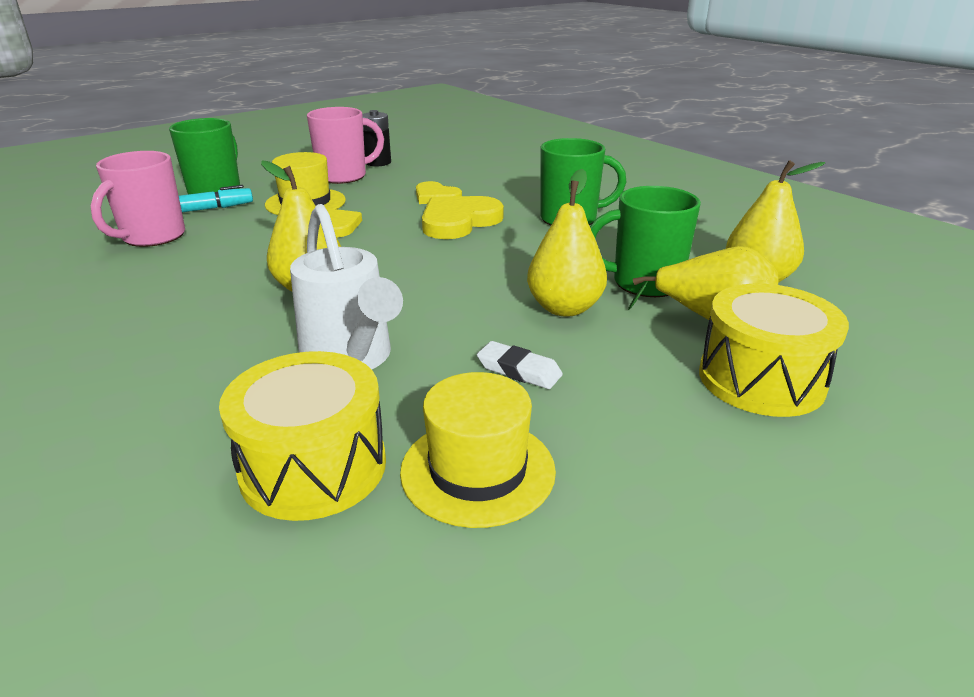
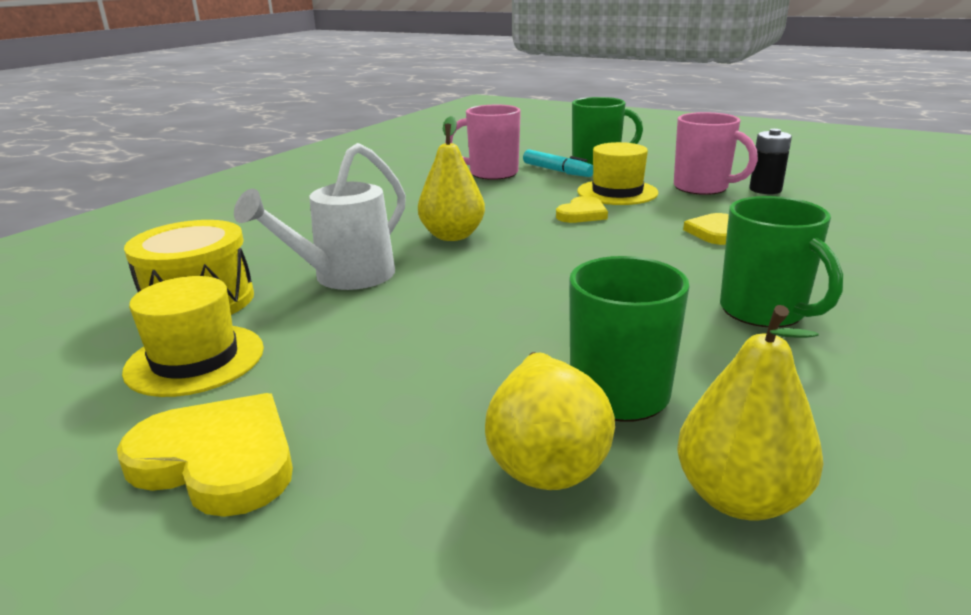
camera: 70 degrees right, 5 degrees down
yellow heart [422,196,504,239] -> yellow heart moved to [117,393,293,517]
white eraser [477,341,563,389] -> none
yellow pear [527,169,607,317] -> none
yellow drum [699,284,849,417] -> none

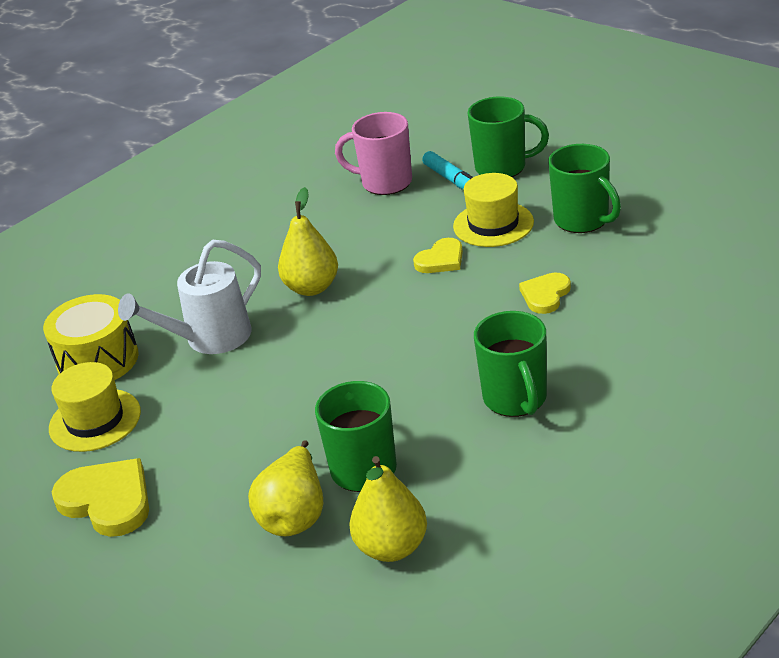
camera: 15 degrees right, 10 degrees up
pink mug [674,112,758,195] -> green mug [548,144,621,233]
black battery [749,129,792,194] -> none

